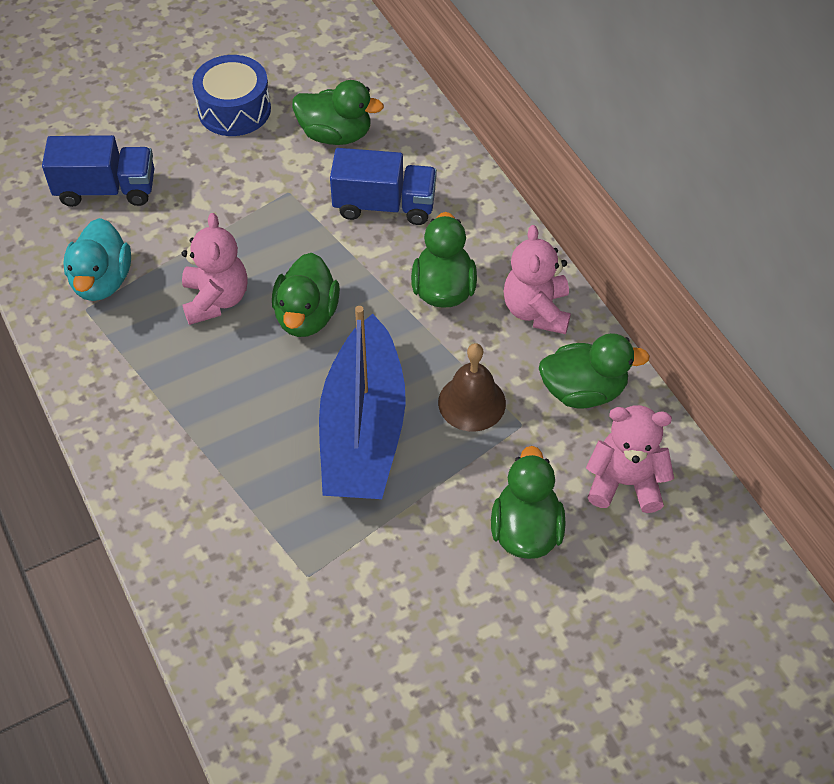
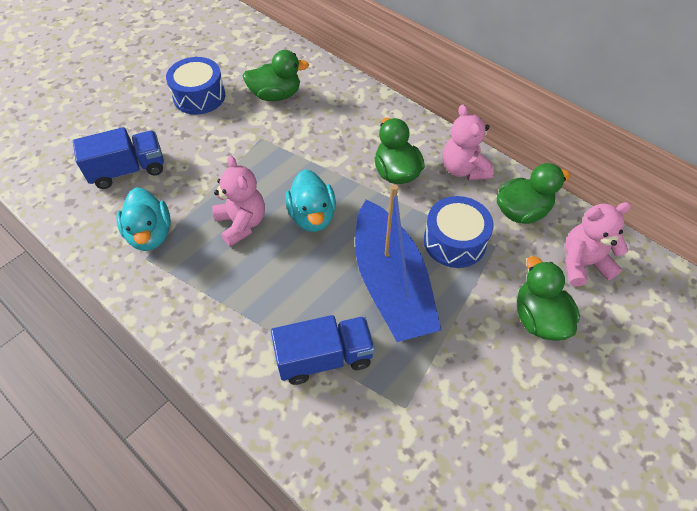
camera: 20 degrees left, 0 degrees up
green duck [272,253,340,337] -> turquoise duck [285,169,336,232]
blue truck [330,148,437,225] -> blue truck moved to [271,315,375,385]
brown bell [438,343,506,432] -> blue drum [424,196,493,268]

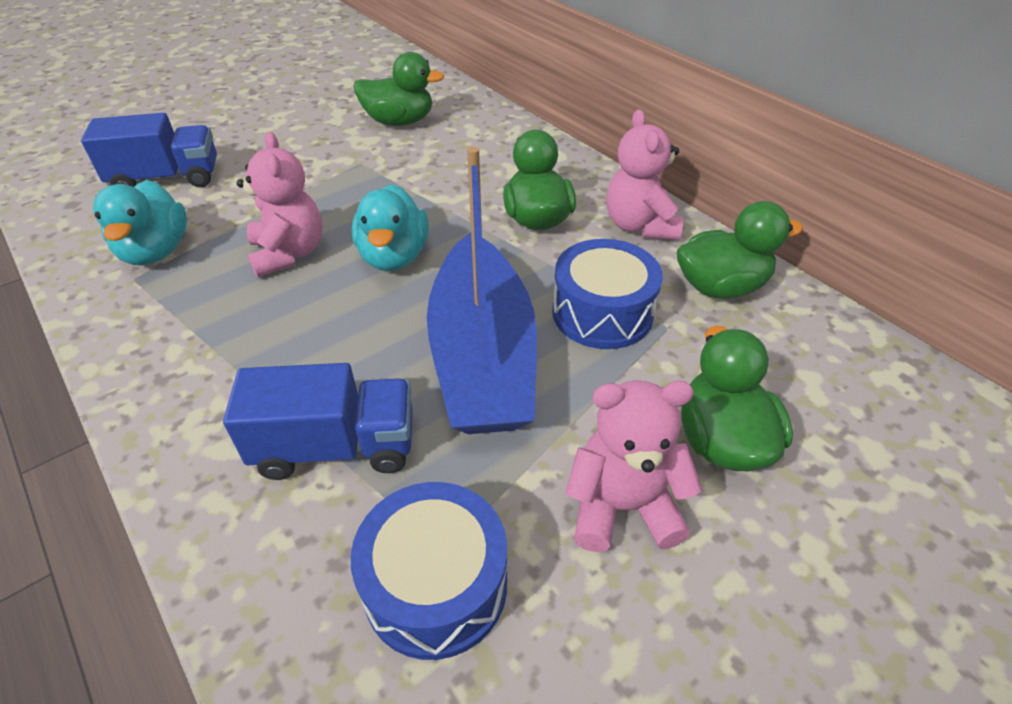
camera: 10 degrees right, 10 degrees down
blue drum [166,57,225,115] -> blue drum moved to [351,482,507,660]
pink teddy bear [565,202,631,286] -> pink teddy bear moved to [565,380,702,552]

